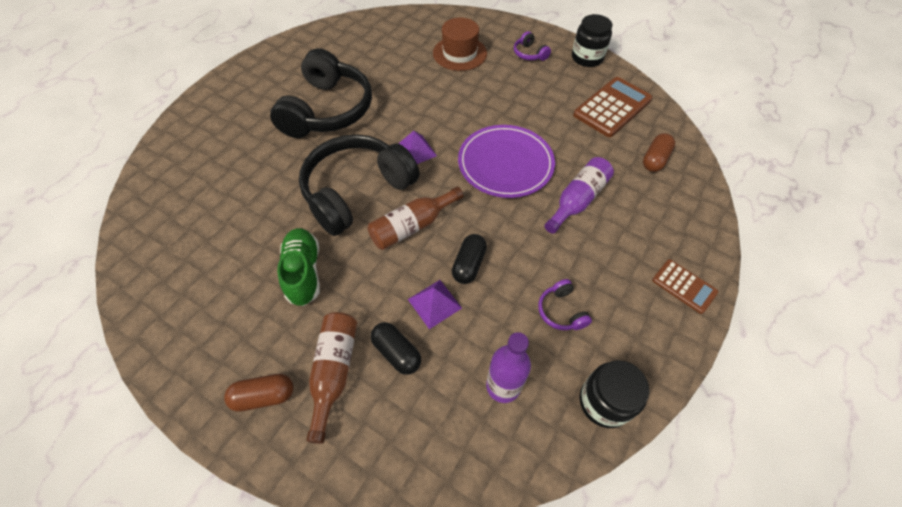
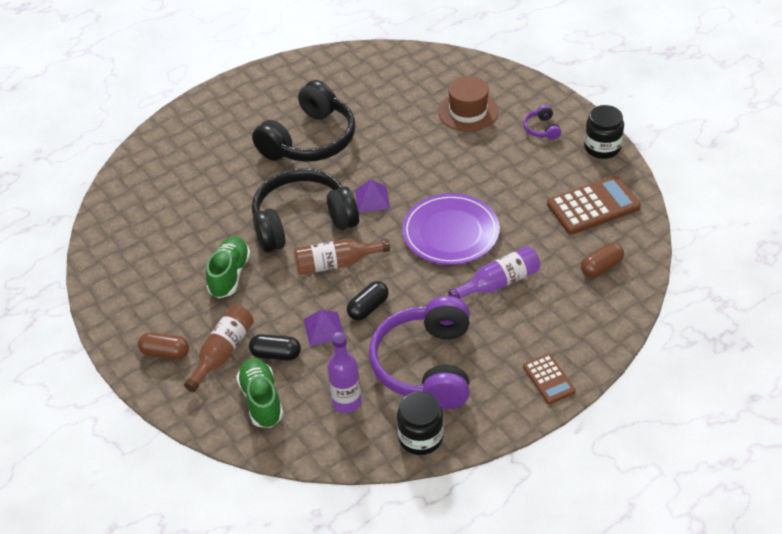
camera: 25 degrees right, 10 degrees down
black capsule [371,322,421,375] -> black capsule turned 60 degrees counterclockwise [249,334,301,360]
purple headphones [538,279,592,330] -> purple headphones [369,296,470,409], size x2.49
none -> green shoe [236,358,283,428]

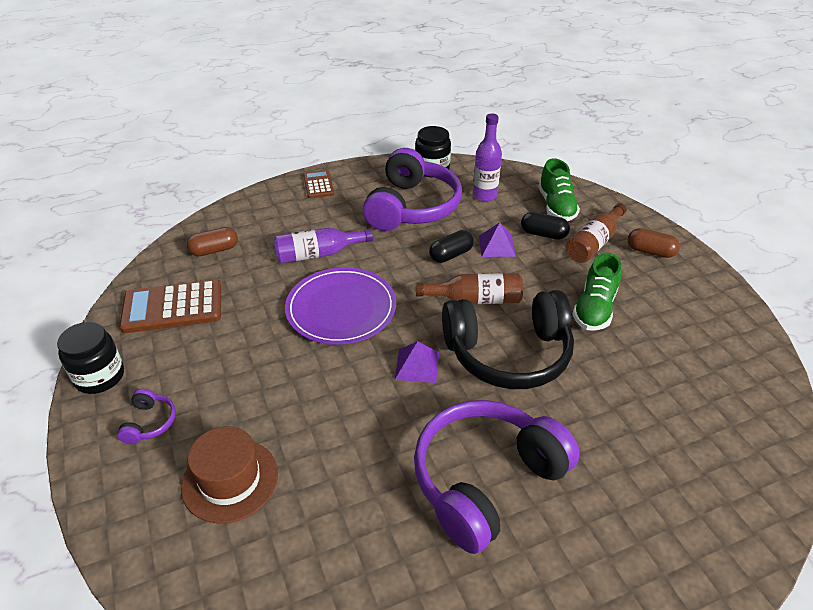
camera: 170 degrees left, 5 degrees down
black headphones [252,80,355,162] -> purple headphones [414,400,580,554]

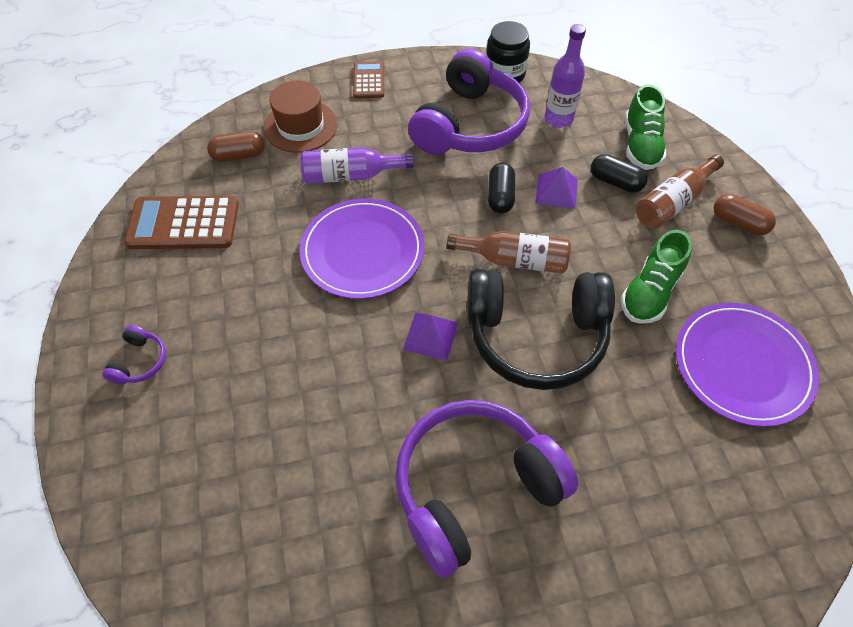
camera: 10 degrees right, 15 degrees up
black jar [57,322,124,394] -> none
brown hat [181,426,278,523] -> brown hat moved to [264,80,338,153]
black capsule [429,230,474,263] -> black capsule turned 60 degrees counterclockwise [488,163,515,214]
none -> purple plate [676,303,819,427]

